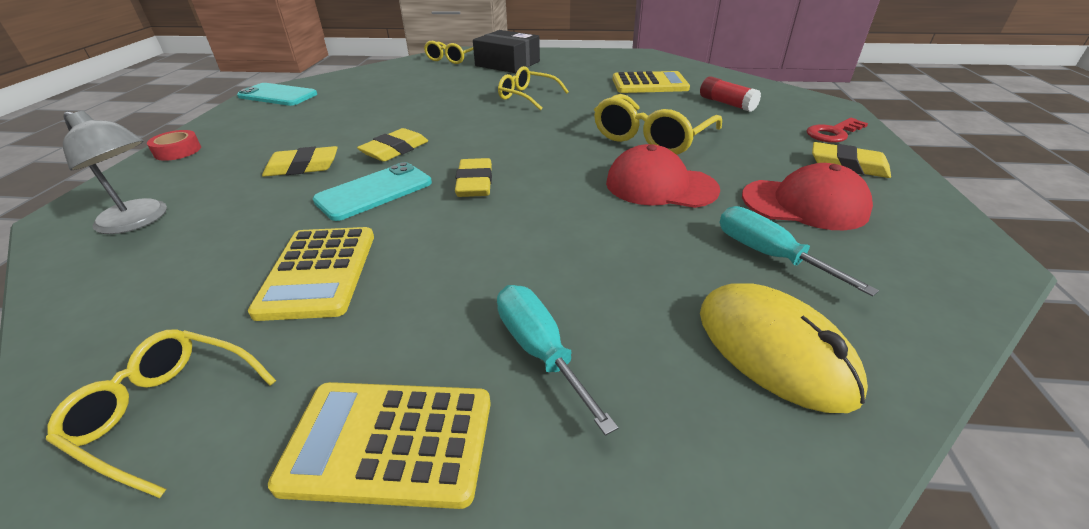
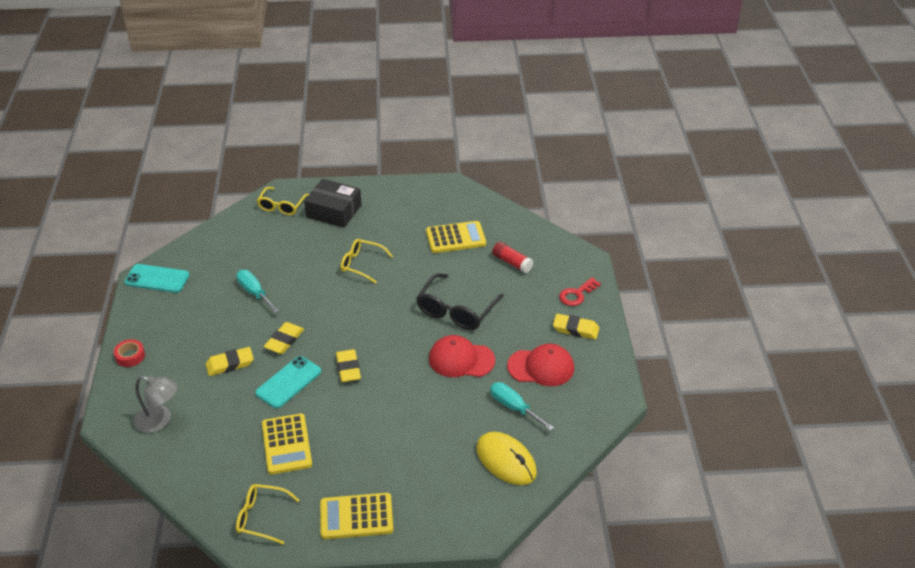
camera: 10 degrees left, 5 degrees up
turquoise screwdriver [497,285,618,436] -> turquoise screwdriver moved to [236,270,279,313]
yellow glasses [594,94,722,155] -> black glasses [416,273,504,330]

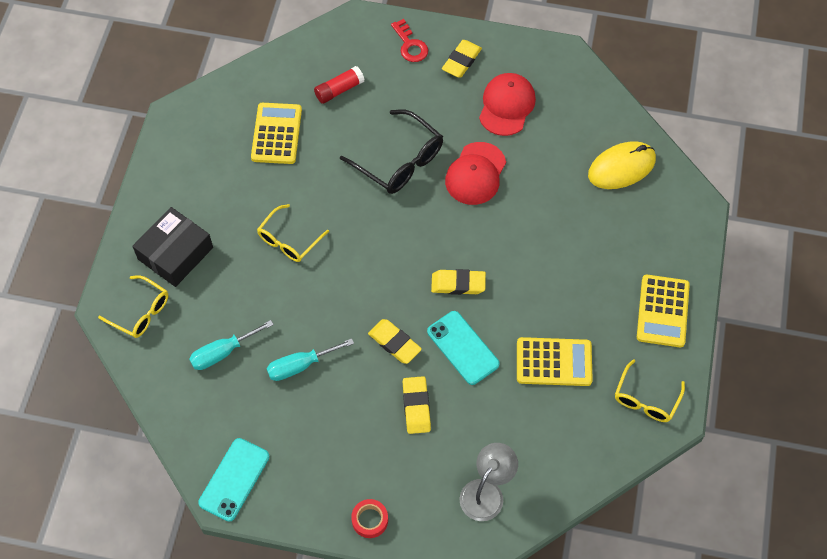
camera: 75 degrees left, 20 degrees up
turquoise screwdriver [490,382,554,431] -> turquoise screwdriver moved to [189,320,274,370]

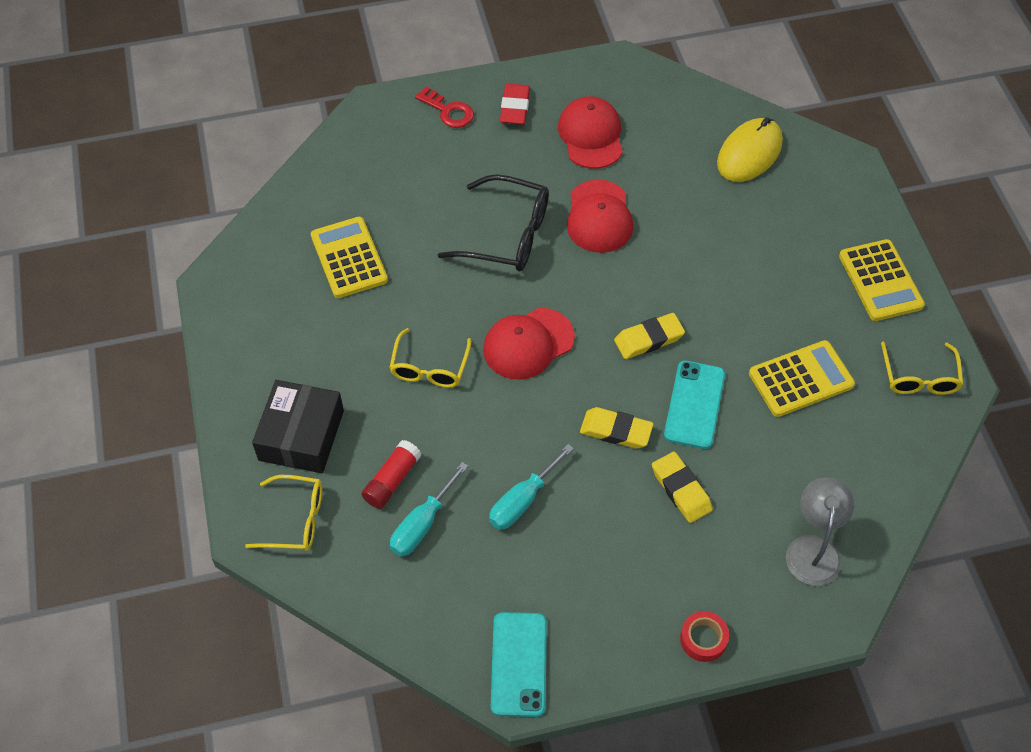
camera: 25 degrees left, 5 degrees down
red glue stick [314,66,364,104] -> red glue stick moved to [361,440,422,509]
turquoise phone [427,311,500,385] -> turquoise phone turned 75 degrees clockwise [664,361,725,449]
yellow eraser [442,40,482,78] -> red eraser [500,84,530,125]
none -> red cap [483,308,575,380]

